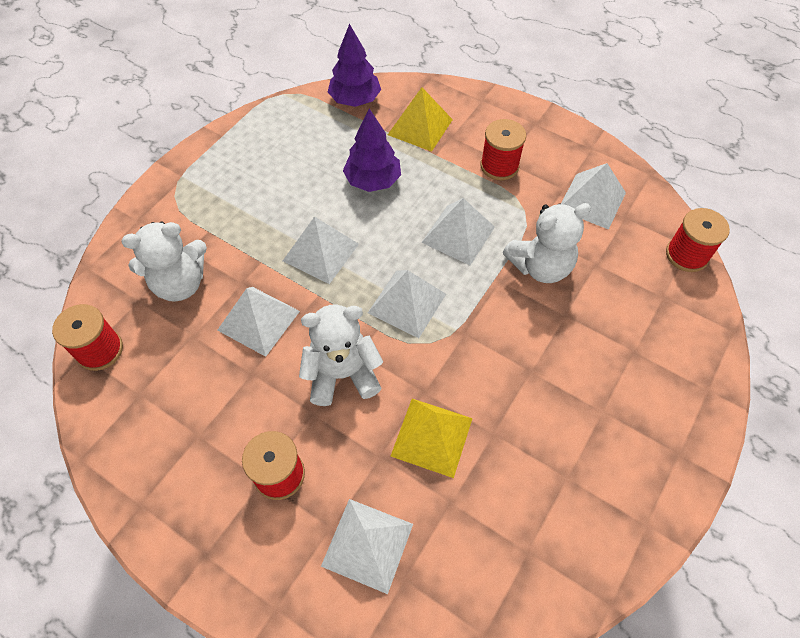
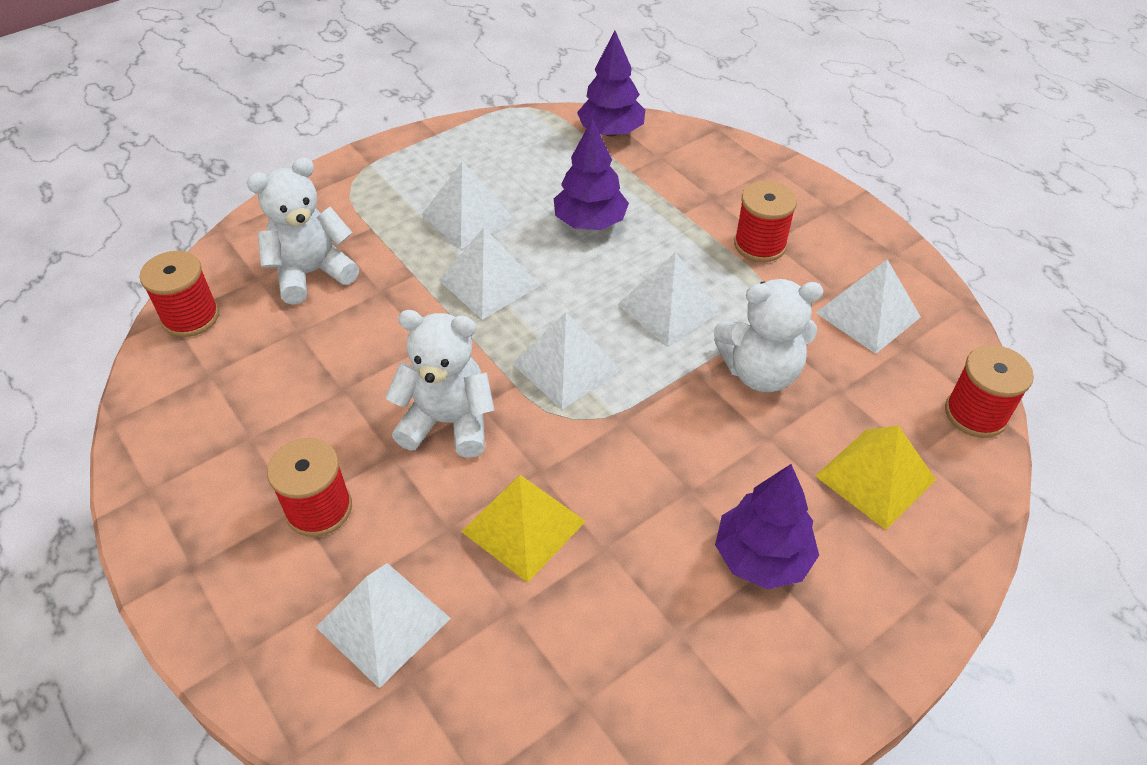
camera: 20 degrees right, 10 degrees down
white teddy bear [122,221,207,302] -> white teddy bear turned 150 degrees clockwise [247,158,359,305]
white pyramid [217,287,300,357] -> white pyramid moved to [422,162,515,249]
yellow pyramid [388,87,453,152] -> yellow pyramid moved to [815,425,936,530]
none -> purple tree [715,464,819,589]

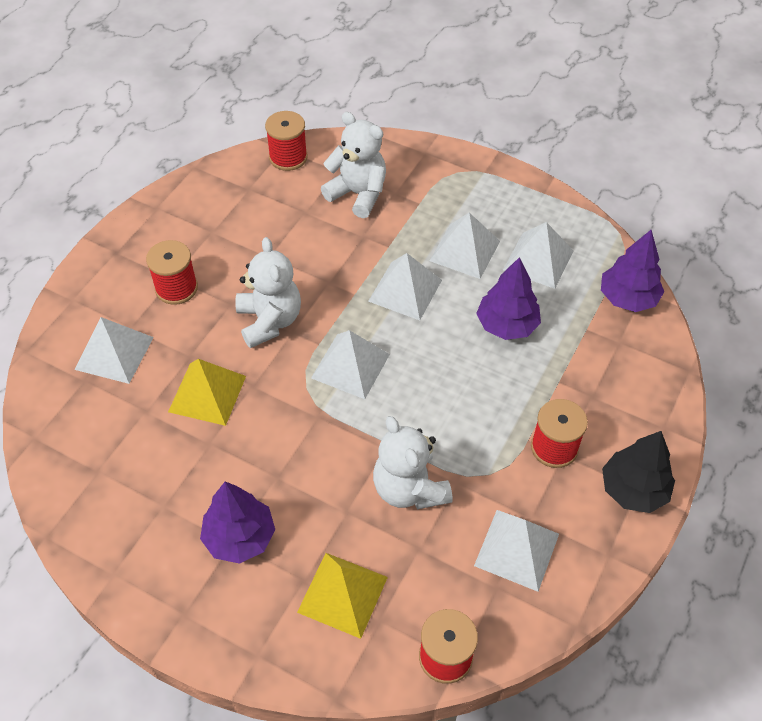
camera: 65 degrees right, 5 degrees up
white pyramid [617,252,721,346] -> white pyramid moved to [503,222,574,289]
none -> black tree [602,431,675,513]

